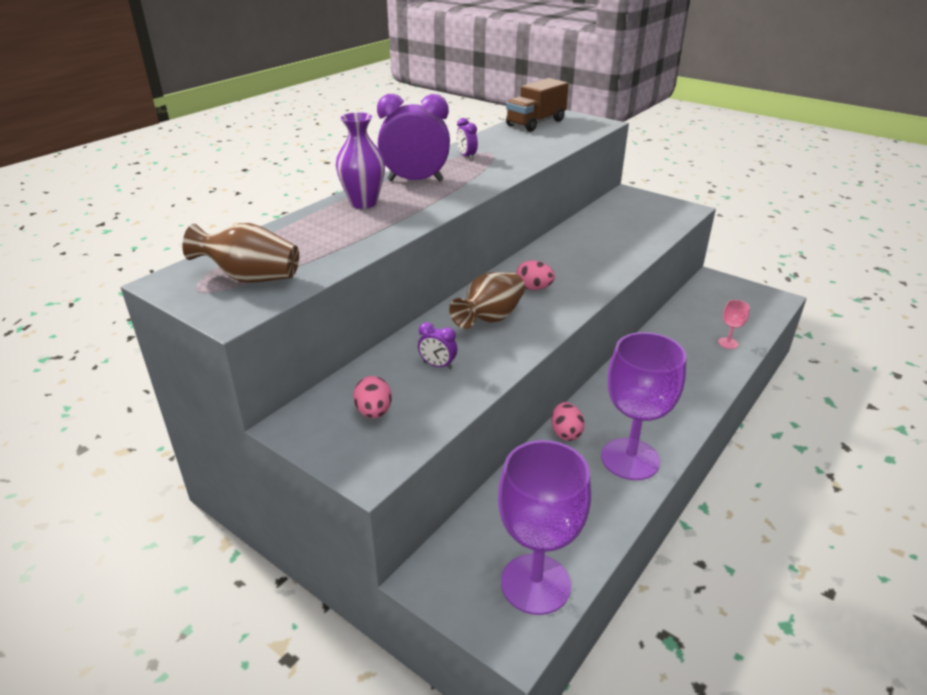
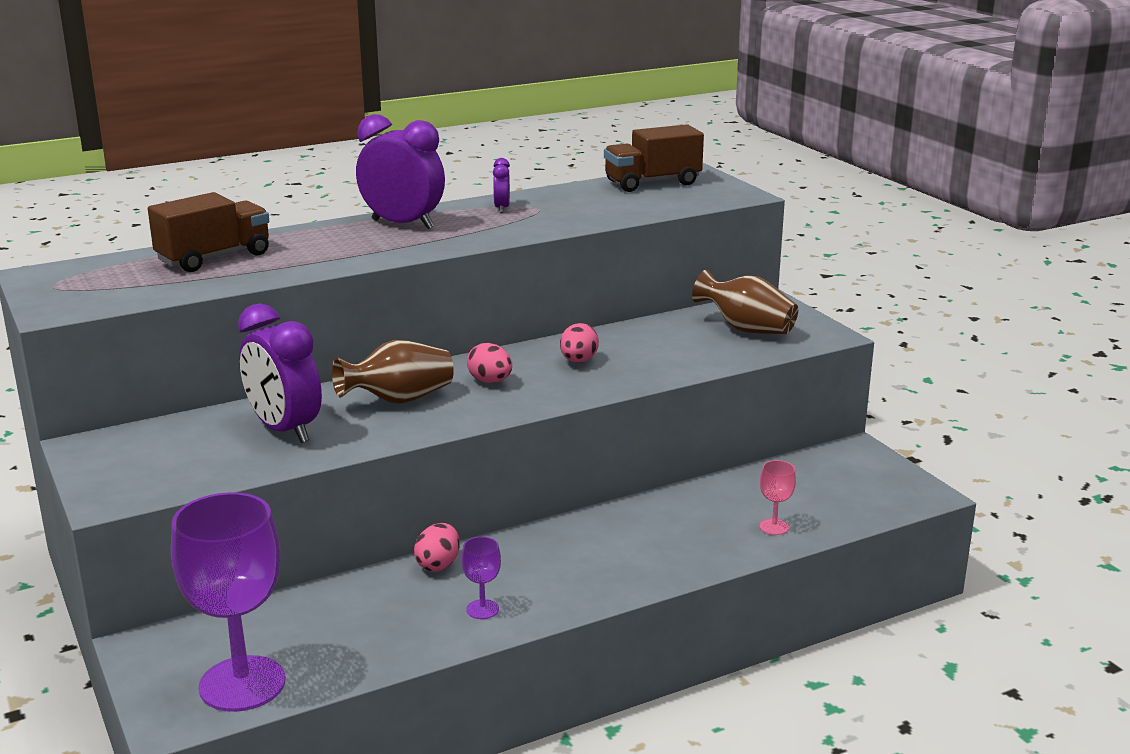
camera: 25 degrees right, 10 degrees down
brown vase [183,223,299,283] -> brown vase moved to [692,269,798,334]
purple vase [336,112,385,209] -> none
pink egg [353,376,392,418] -> pink egg moved to [560,323,599,363]
purple clock [418,322,457,369] -> purple clock [238,303,322,443], size x2.16
purple goblet [601,332,687,480] -> purple goblet [462,537,501,619], size x0.42
none -> brown truck [148,192,269,272]

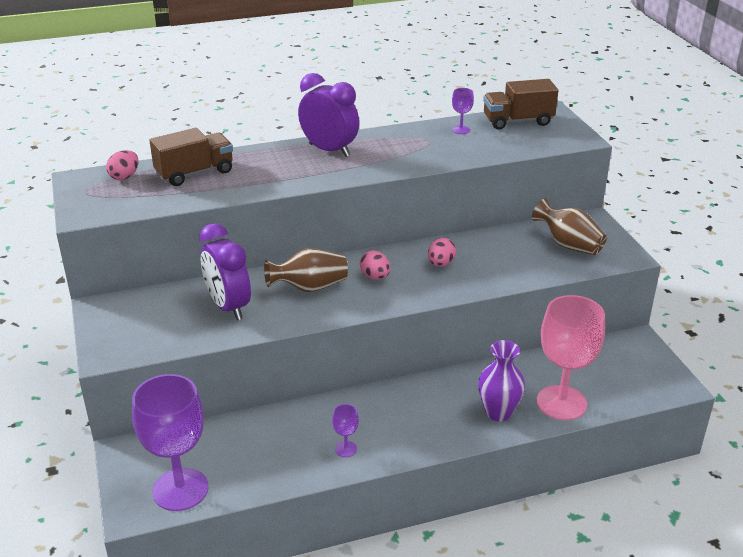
camera: 10 degrees right, 10 degrees up
pink egg [414,523,460,572] -> pink egg moved to [106,150,139,180]
purple clock [493,158,510,213] -> none
pink goblet [760,460,796,535] -> pink goblet [537,295,605,421], size x2.40
none -> purple goblet [452,88,474,134]
none -> purple vase [478,340,525,422]

